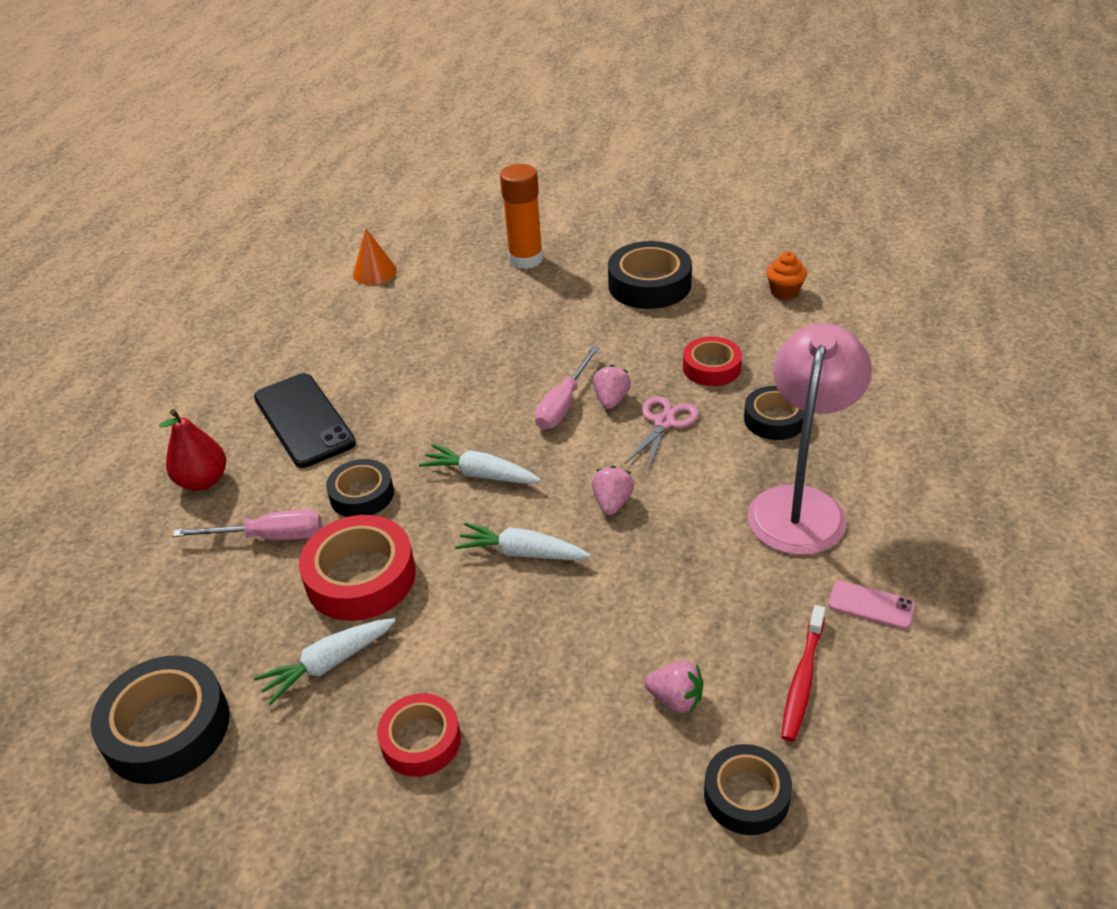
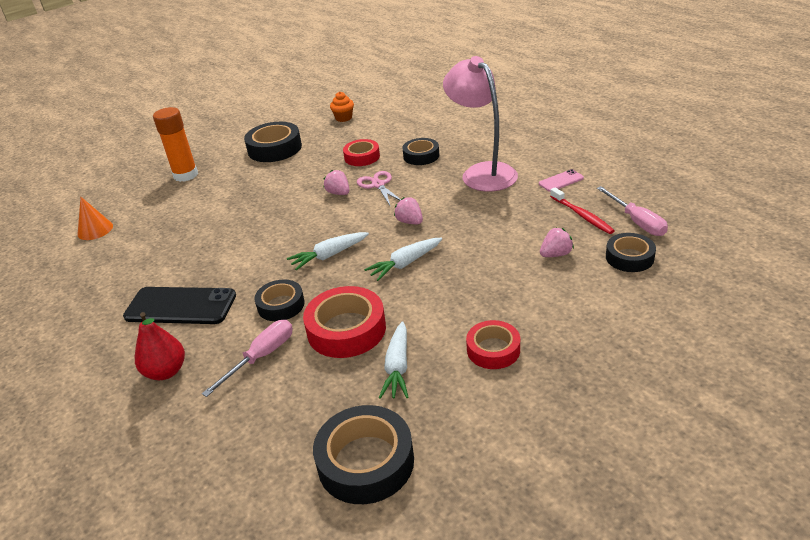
camera: 50 degrees left, 5 degrees down
pink screwdriver [535,346,599,430] -> pink screwdriver moved to [597,186,668,236]

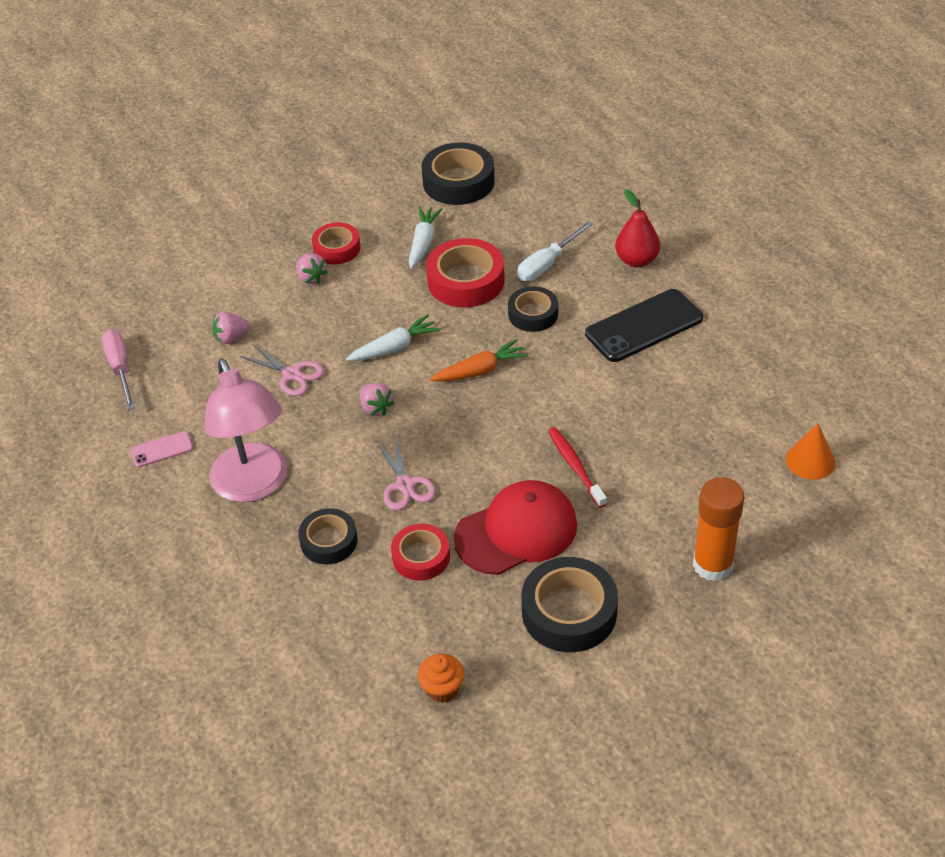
camera: 175 degrees left, 10 degrees up
black phone [123,287,236,324] -> black phone turned 45 degrees counterclockwise [585,289,703,362]
pink screwdriver [202,320,293,397] -> white screwdriver [517,221,593,281]
white carrot [287,232,369,270] -> orange carrot [430,339,529,382]
pink strawberry [324,170,349,195] -> pink strawberry moved to [296,254,328,284]
red toothbrush [550,187,615,234] -> red toothbrush moved to [548,427,607,508]
black tape [606,233,656,272] -> none
none -> pink scissors [239,344,324,396]
none -> red cap [454,480,577,575]

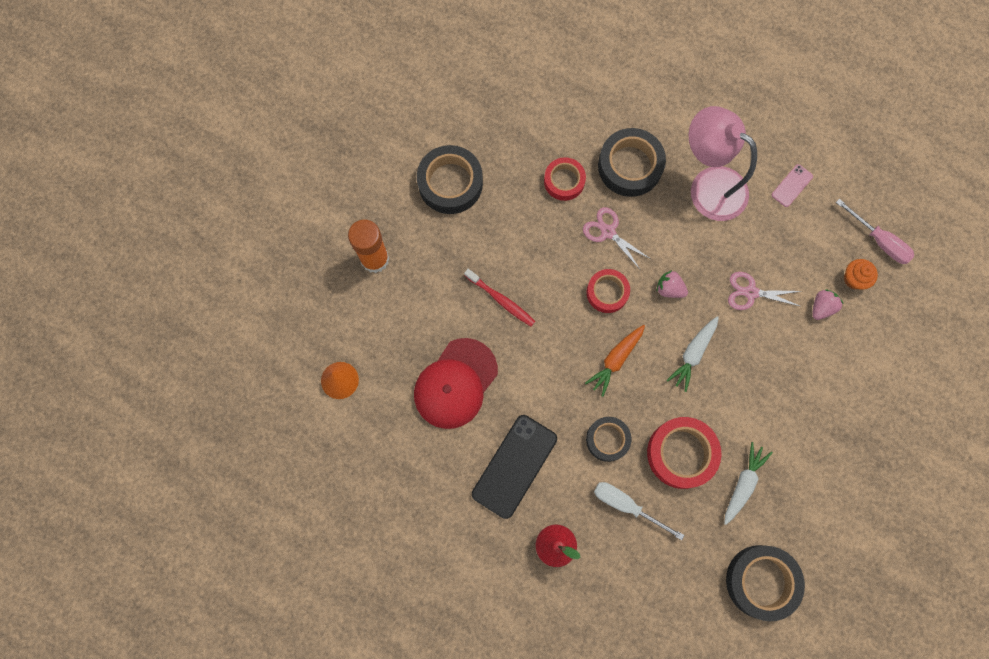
camera: 150 degrees right, 30 degrees up
pink strawberry [296,254,328,284] -> none
black tape [298,508,358,564] -> black tape [598,128,666,197], size x1.58
red tape [312,222,361,264] -> red tape moved to [587,269,630,313]
white carrot [409,206,443,269] -> white carrot turned 135 degrees counterclockwise [724,442,773,525]
orange cupcake [418,654,464,703] -> orange cupcake moved to [844,259,878,290]
red cap [454,480,577,575] -> red cap moved to [414,338,498,429]
white screwdriver [517,221,593,281] -> white screwdriver turned 75 degrees counterclockwise [594,482,684,540]

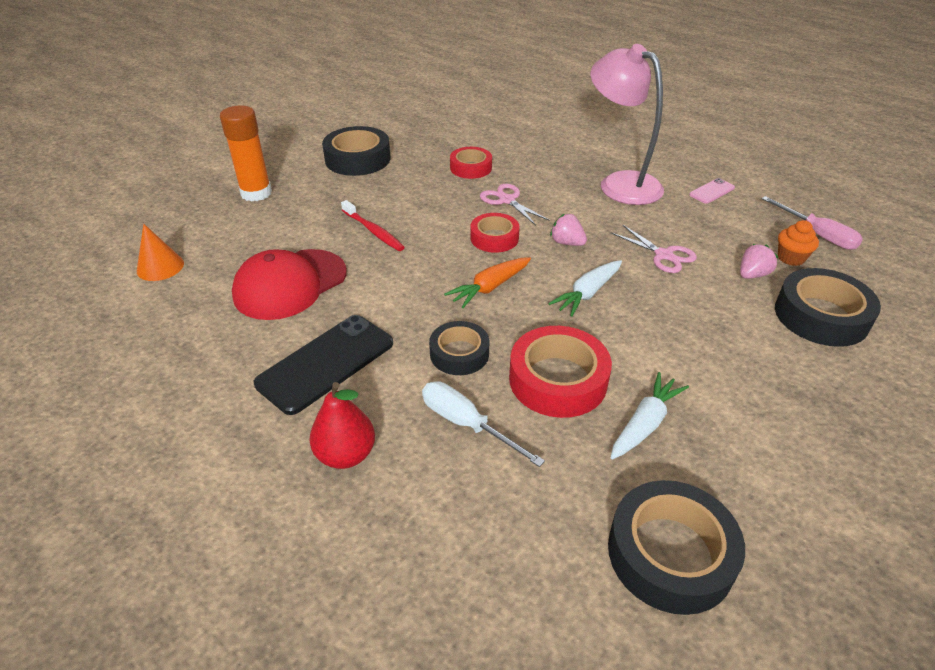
camera: 10 degrees right, 35 degrees down
black tape [598,128,666,197] -> black tape moved to [775,268,881,347]
pink scissors [728,272,802,310] -> pink scissors turned 150 degrees counterclockwise [611,225,697,273]

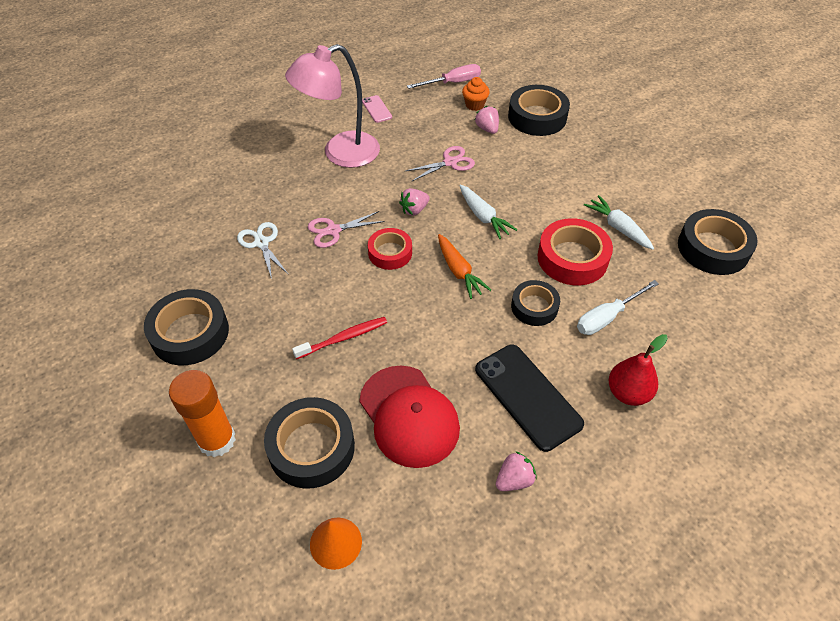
camera: 75 degrees left, 10 degrees up
red tape [450,147,492,179] -> white scissors [237,222,289,279]
none -> black tape [264,397,355,489]
none -> pink strawberry [496,451,537,491]

